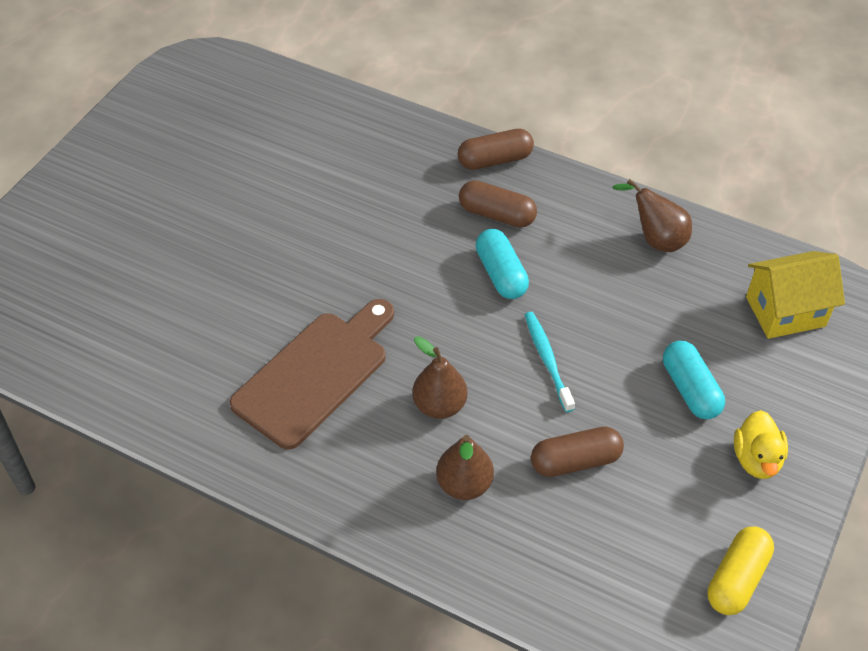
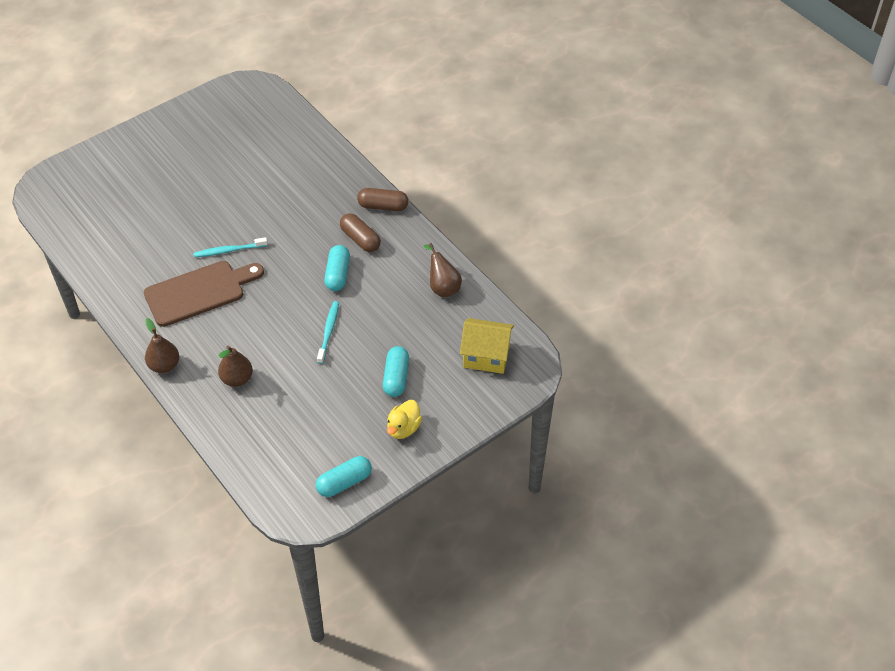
camera: 25 degrees right, 0 degrees up
brown pear [412,336,467,419] -> brown pear moved to [145,318,179,373]
brown capsule [531,427,624,477] -> none
yellow capsule [707,526,774,615] -> turquoise capsule [316,456,372,497]
none -> turquoise toothbrush [193,237,267,258]

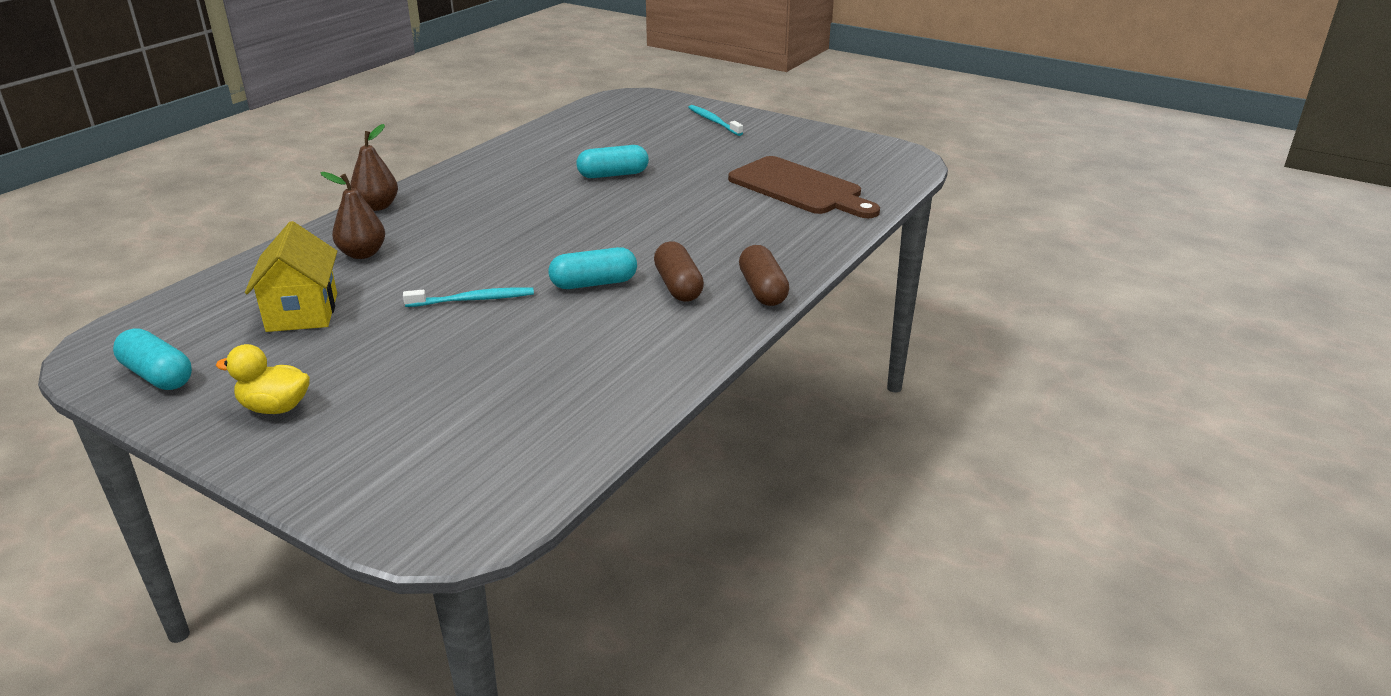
camera: 70 degrees right, 20 degrees down
brown cutting board [144,261,264,327] -> brown cutting board moved to [728,156,880,218]
turquoise toothbrush [193,237,267,258] -> turquoise toothbrush moved to [688,105,743,136]
brown capsule [340,213,381,252] -> brown capsule turned 45 degrees counterclockwise [654,242,704,301]
turquoise capsule [383,346,409,397] -> turquoise capsule moved to [577,145,649,178]
brown pear [424,243,462,298] -> none
yellow house [460,318,514,374] -> yellow house moved to [245,221,337,332]

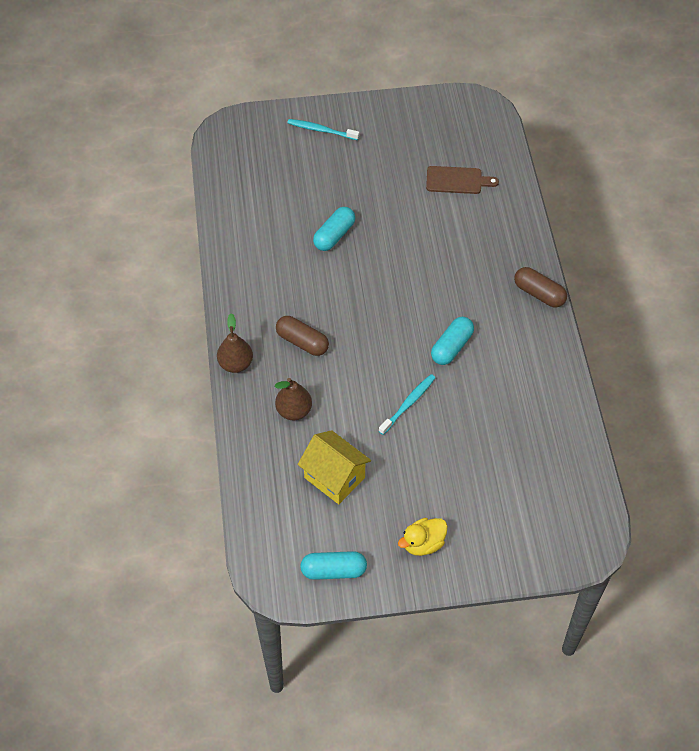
camera: 40 degrees left, 25 degrees up
brown capsule [654,242,704,301] -> brown capsule moved to [276,316,329,356]
brown cutting board [728,156,880,218] -> brown cutting board [426,166,499,194], size x0.60

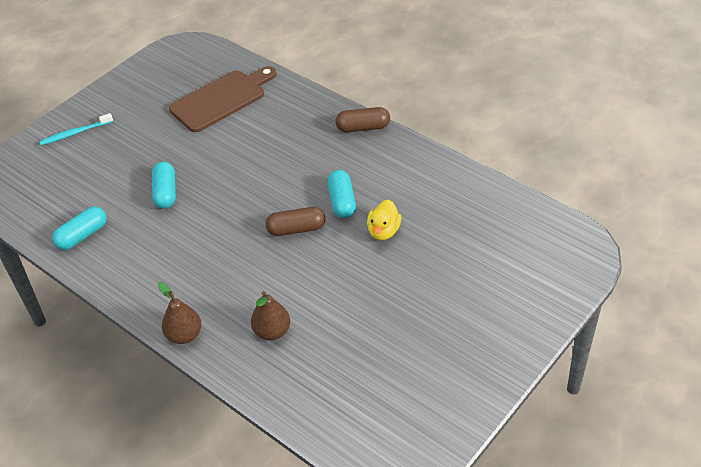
camera: 40 degrees left, 10 degrees down
brown capsule [276,316,329,356] -> brown capsule moved to [265,207,325,236]
yellow house [297,430,371,504] -> none
turquoise capsule [300,551,367,580] -> turquoise capsule moved to [52,206,107,250]
turquoise toothbrush [379,374,435,435] -> none
yellow duck [398,518,448,556] -> yellow duck moved to [367,199,401,240]
brown cutting board [426,166,499,194] -> brown cutting board [169,66,276,132], size x1.67

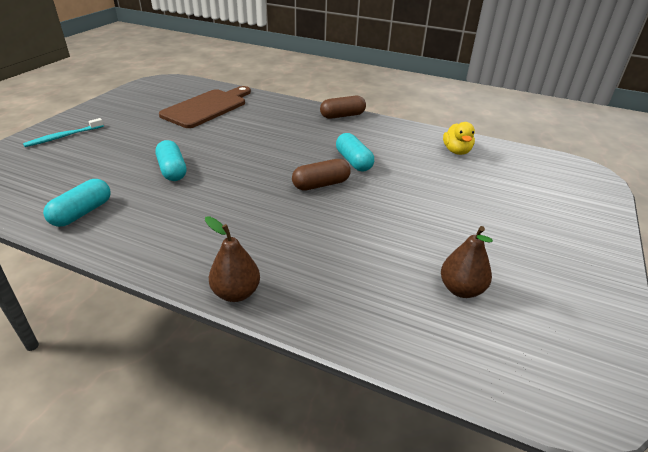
camera: 20 degrees left, 10 degrees down
brown pear [251,291,290,340] -> brown pear moved to [441,226,493,298]
yellow duck [367,199,401,240] -> yellow duck moved to [443,122,475,155]

